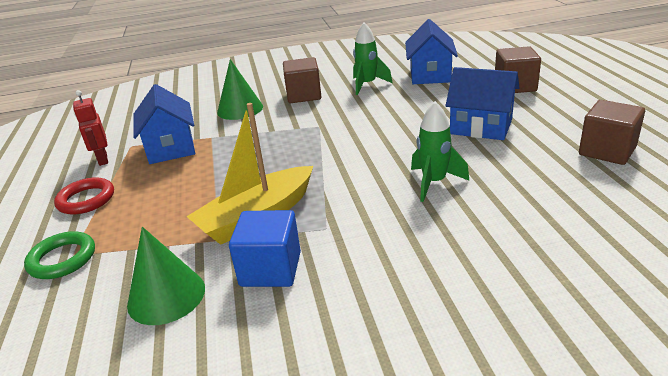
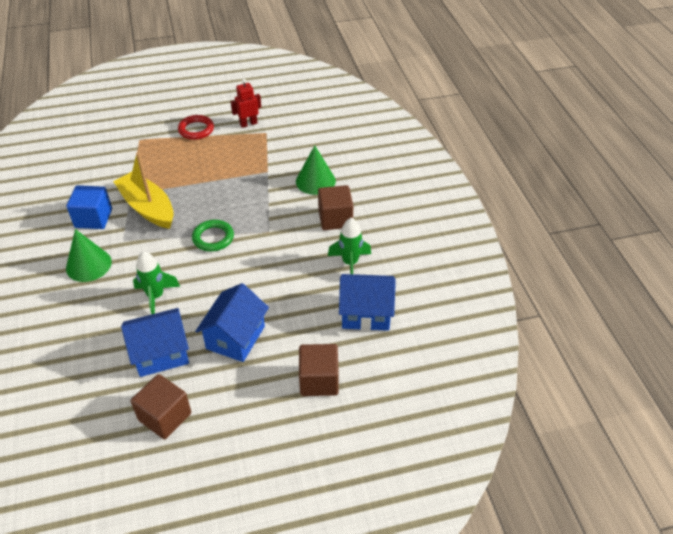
camera: 85 degrees right, 15 degrees up
green ring [24,231,95,279] -> green ring moved to [192,220,234,252]
green cone [127,227,205,325] -> green cone moved to [66,229,112,282]
blue house [133,84,195,164] -> blue house moved to [121,308,189,377]

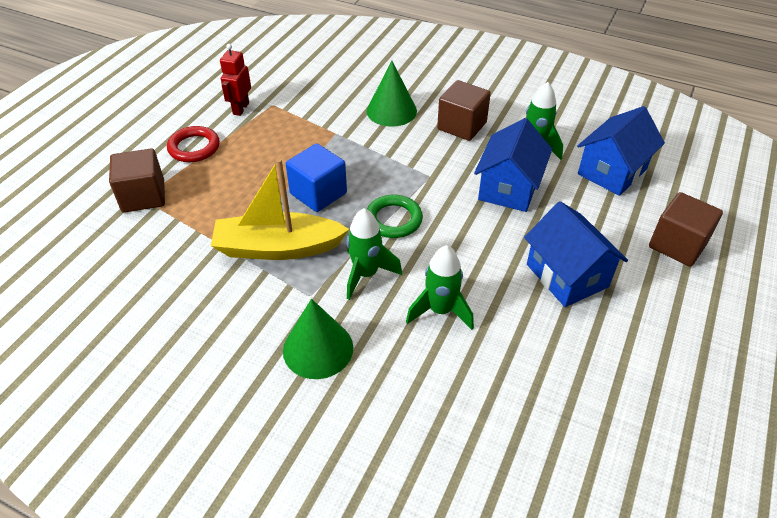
camera: 50 degrees left, 0 degrees up
blue cube [67,185,112,229] -> blue cube moved to [286,143,347,212]
blue house [121,308,189,377] -> blue house moved to [474,118,552,212]
brown cube [131,374,191,439] -> brown cube moved to [109,149,165,213]
none -> green rocket [347,208,402,300]

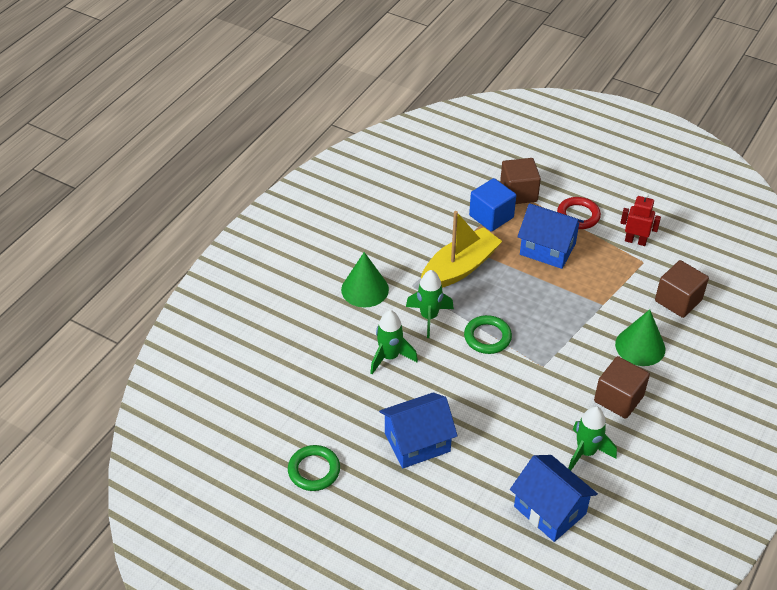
camera: 95 degrees right, 0 degrees up
yellow boat [211,159,349,260] -> yellow boat turned 45 degrees clockwise [421,211,502,288]
blue cube [286,143,347,212] -> blue cube moved to [469,178,516,232]
blue house [474,118,552,212] -> blue house moved to [517,203,584,269]
brown cube [649,192,723,267] -> brown cube moved to [655,260,709,318]
none -> green ring [288,445,340,491]

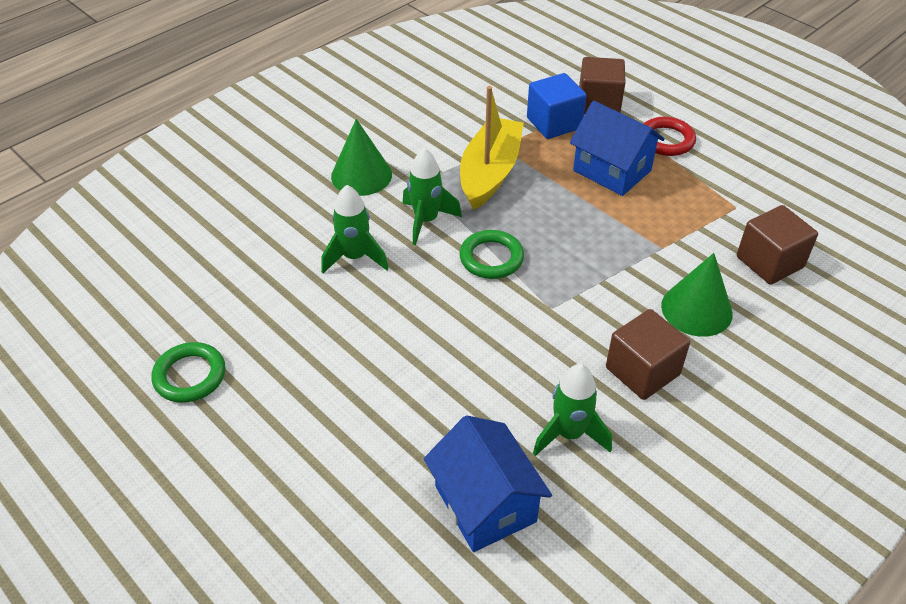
camera: 15 degrees right, 0 degrees up
blue house [379,392,458,468] -> none
yellow boat [421,211,502,288] -> yellow boat turned 45 degrees counterclockwise [460,86,524,210]
red robot [620,193,661,246] -> none

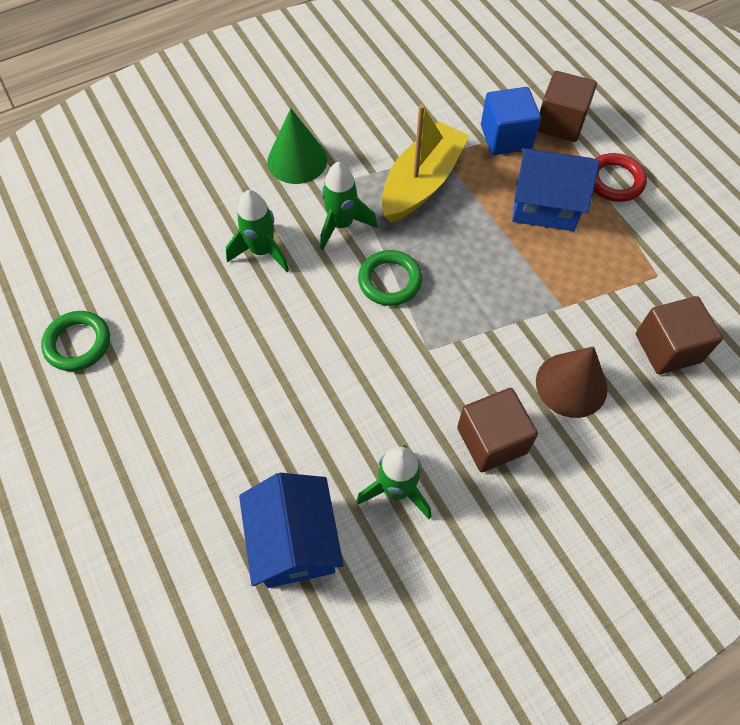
camera: 15 degrees right, 15 degrees up
blue house [570,101,665,196] -> blue house turned 45 degrees counterclockwise [512,148,600,231]
green cone [661,253,733,337] -> brown cone [536,346,608,418]

